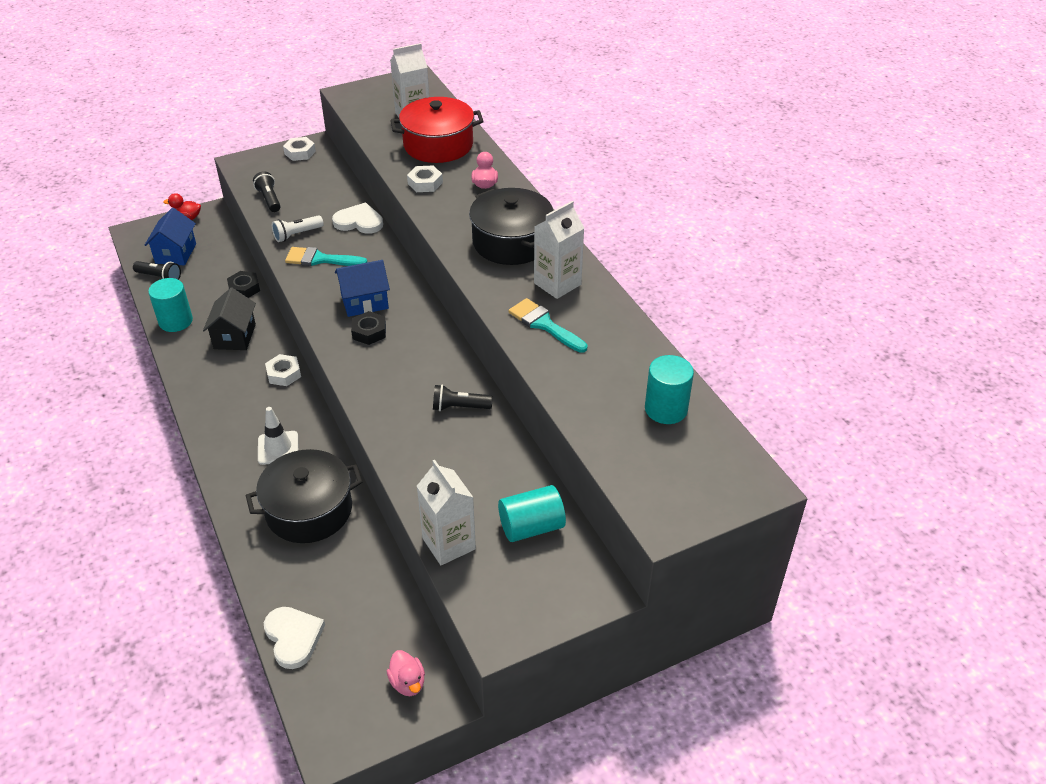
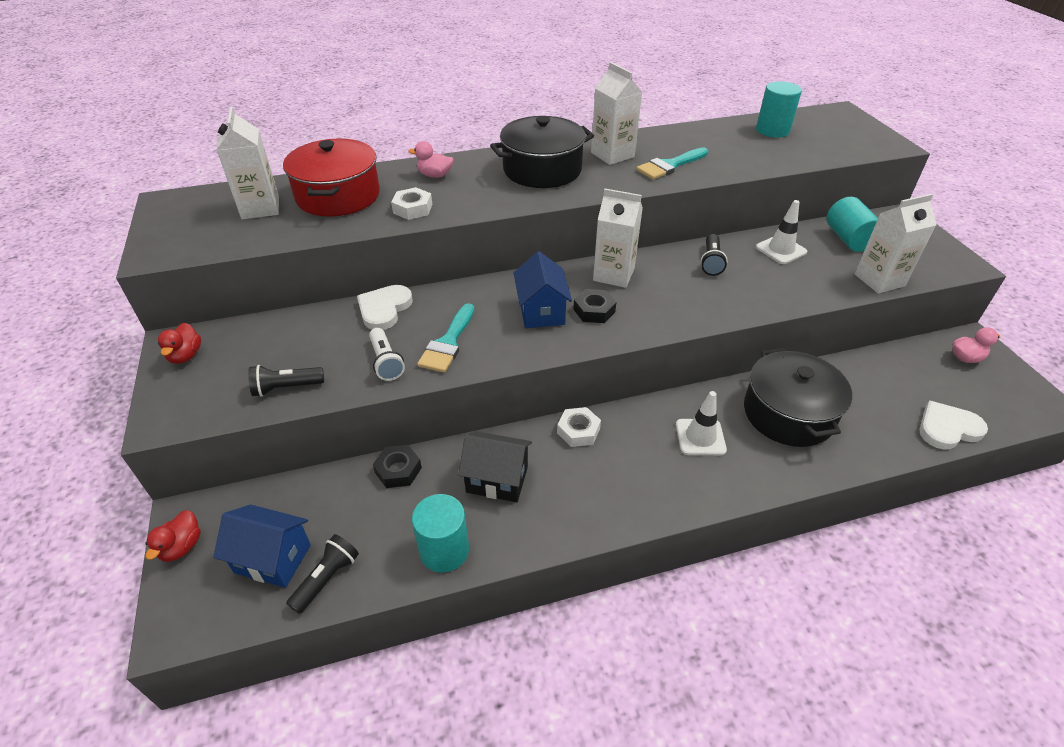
camera: 80 degrees left, 0 degrees up
white nut [283,137,316,161] -> red duck [158,323,201,364]
none -> white carton [593,189,643,288]
none -> white traffic cone [756,200,807,264]

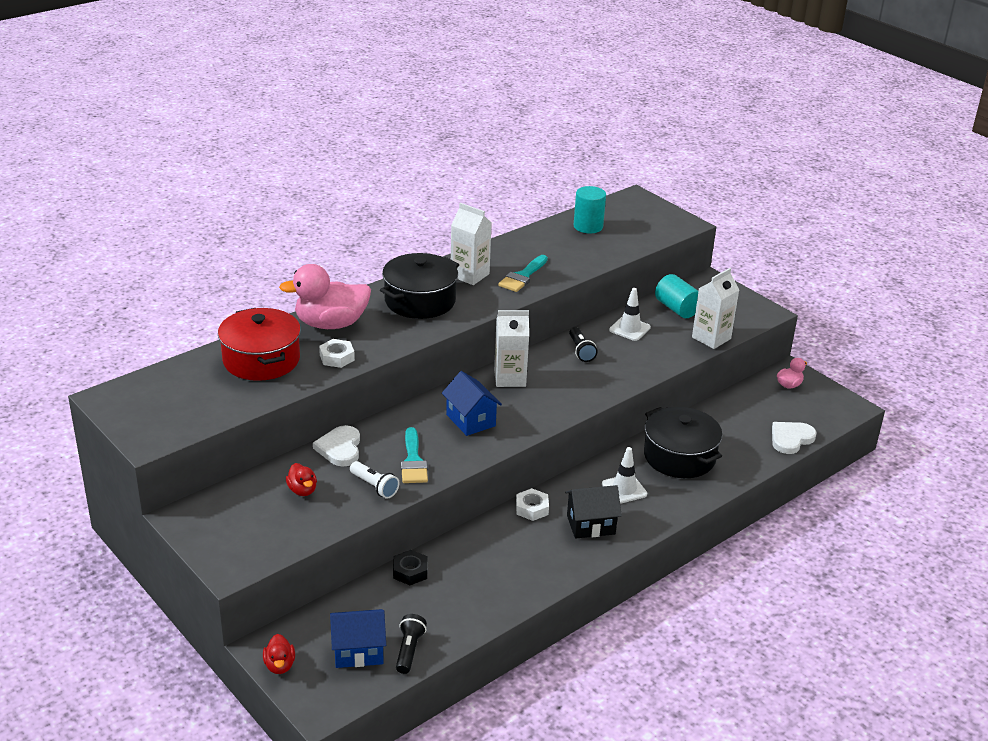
camera: 25 degrees left, 10 degrees down
red duck [158,323,201,364] -> red duck moved to [286,463,317,496]
white carton [216,107,279,219] -> none
black flashlight [248,365,324,397] -> none
pink duck [409,141,453,178] -> pink duck [279,264,371,329], size x2.16
turquoise cylinder [412,494,469,573] -> none
black house [458,431,532,502] -> black house moved to [565,485,622,539]
black nut [573,289,616,323] -> none

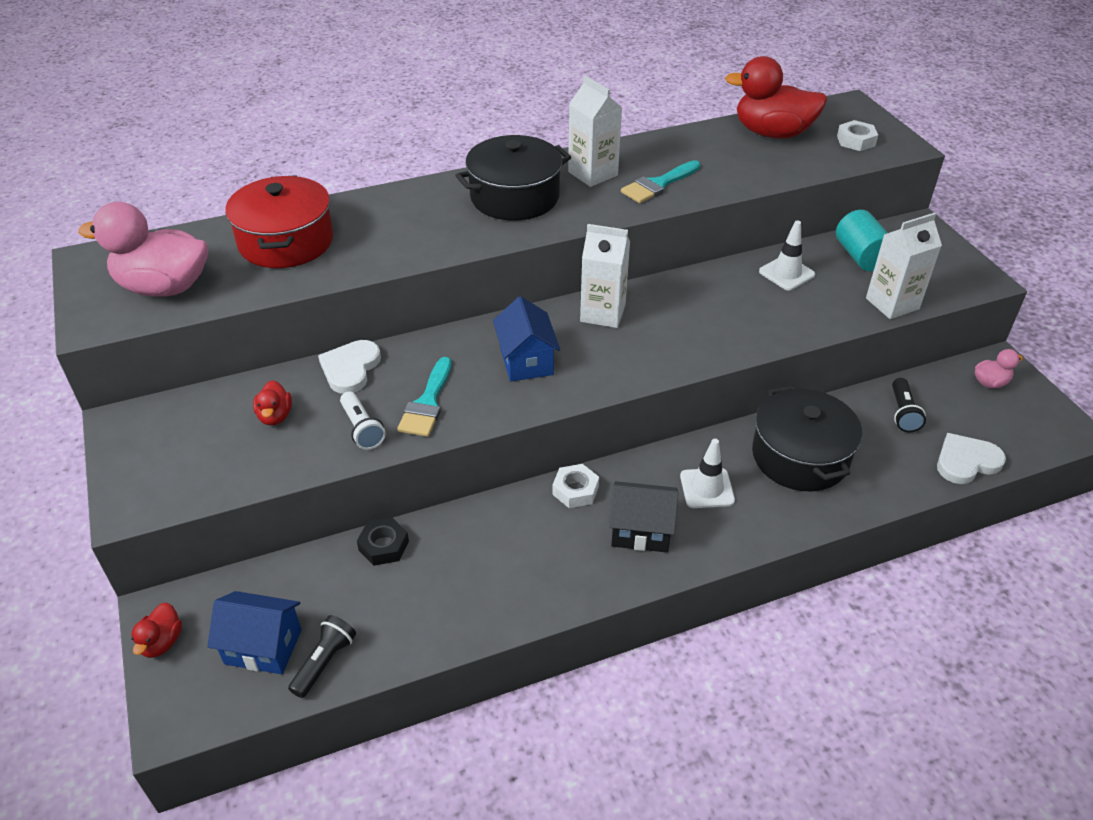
camera: 20 degrees right, 10 degrees up
pink duck [279,264,371,329] -> pink duck moved to [78,202,208,296]
white nut [319,339,355,368] -> white nut moved to [837,120,878,151]
black flashlight [569,327,597,362] -> black flashlight moved to [892,378,926,432]
turquoise cylinder [574,186,606,234] -> red duck [725,56,827,139]

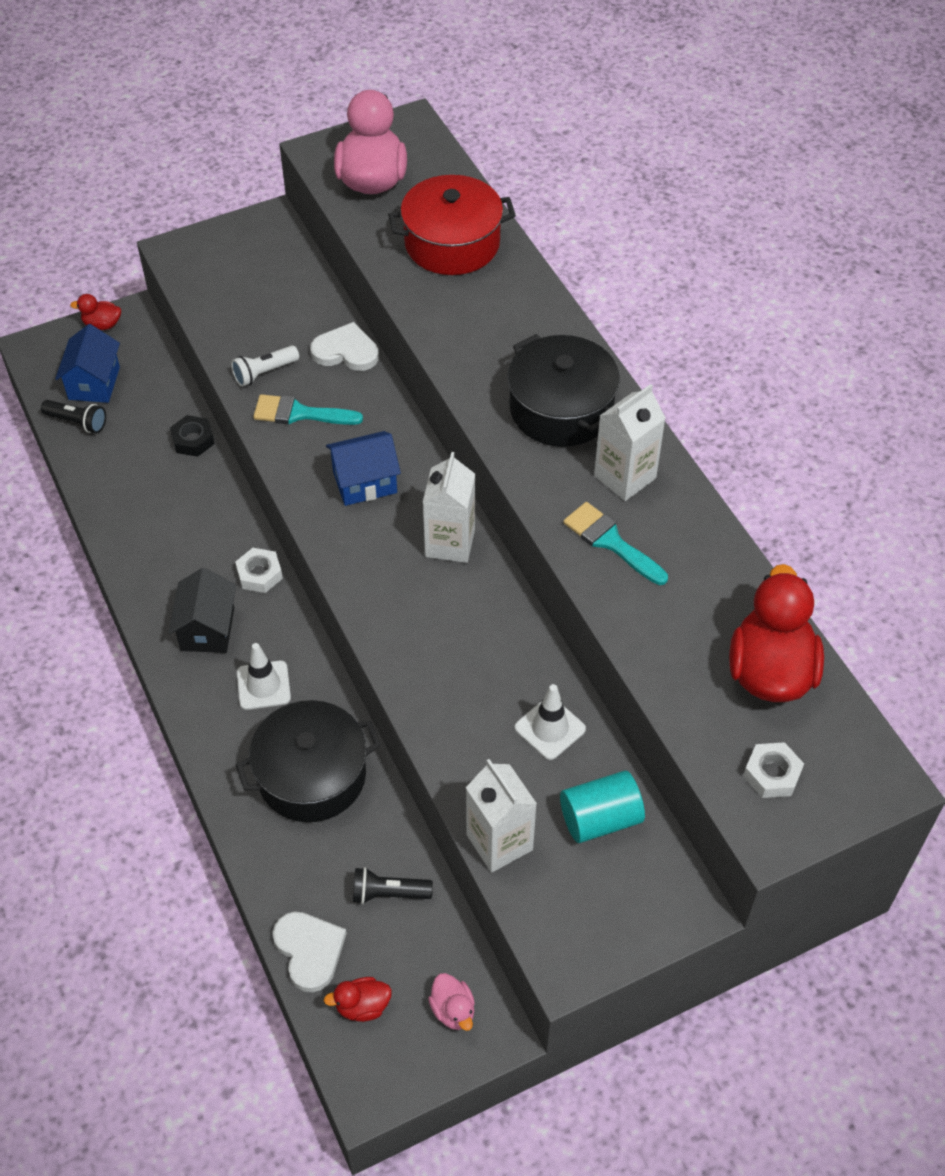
camera: 85 degrees right, 10 degrees up
red duck [253,380,292,425] -> red duck moved to [324,977,392,1022]

